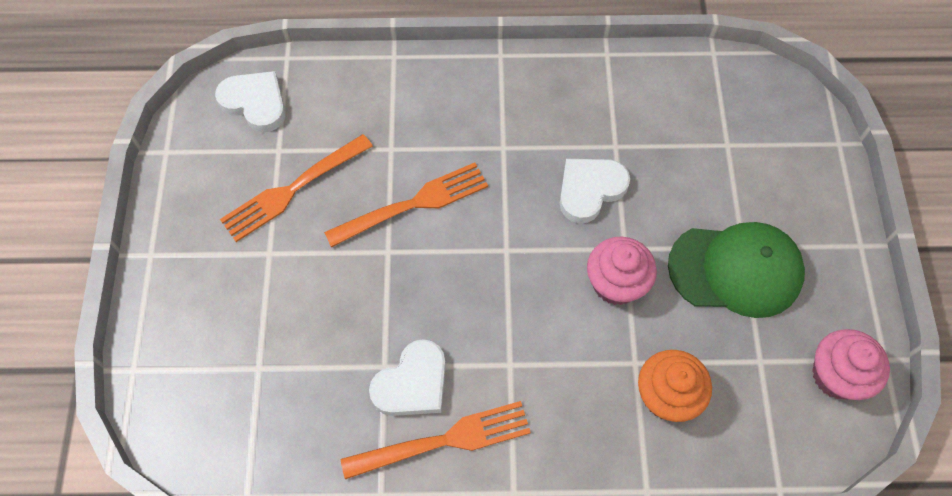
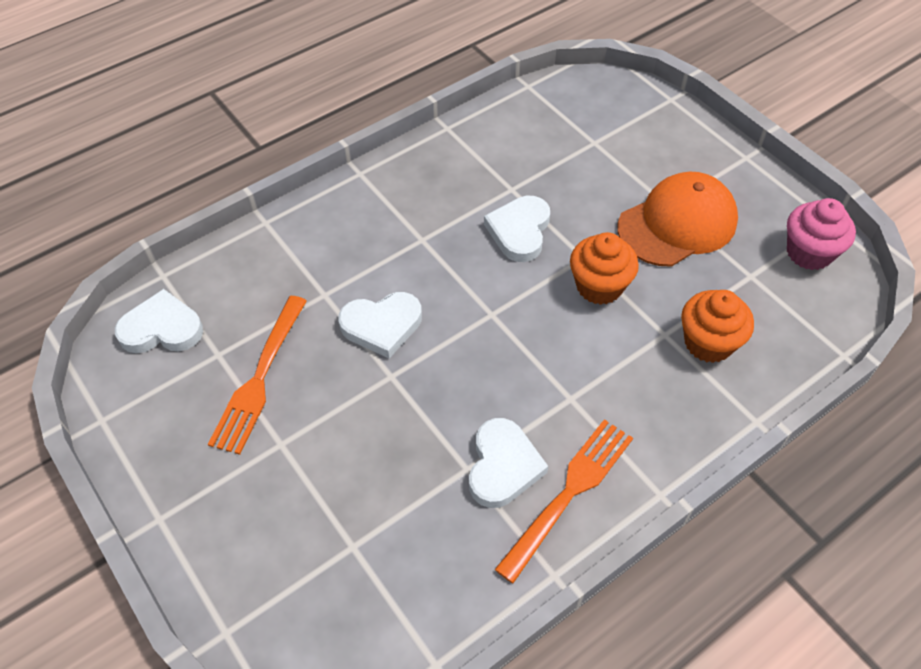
camera: 35 degrees left, 10 degrees down
orange fork [324,163,488,248] -> white heart [338,292,422,358]
pink cupcake [587,237,657,305] -> orange cupcake [570,232,639,305]
green cap [668,222,805,318] -> orange cap [617,172,738,267]

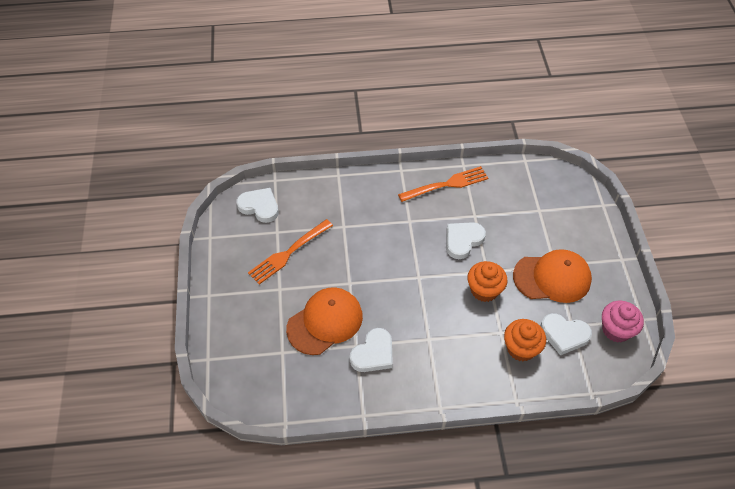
camera: 30 degrees right, 0 degrees up
white heart [338,292,422,358] -> white heart moved to [541,313,592,356]
orange fork [495,419,633,583] -> orange fork moved to [398,166,488,202]
none -> orange cap [286,287,363,355]

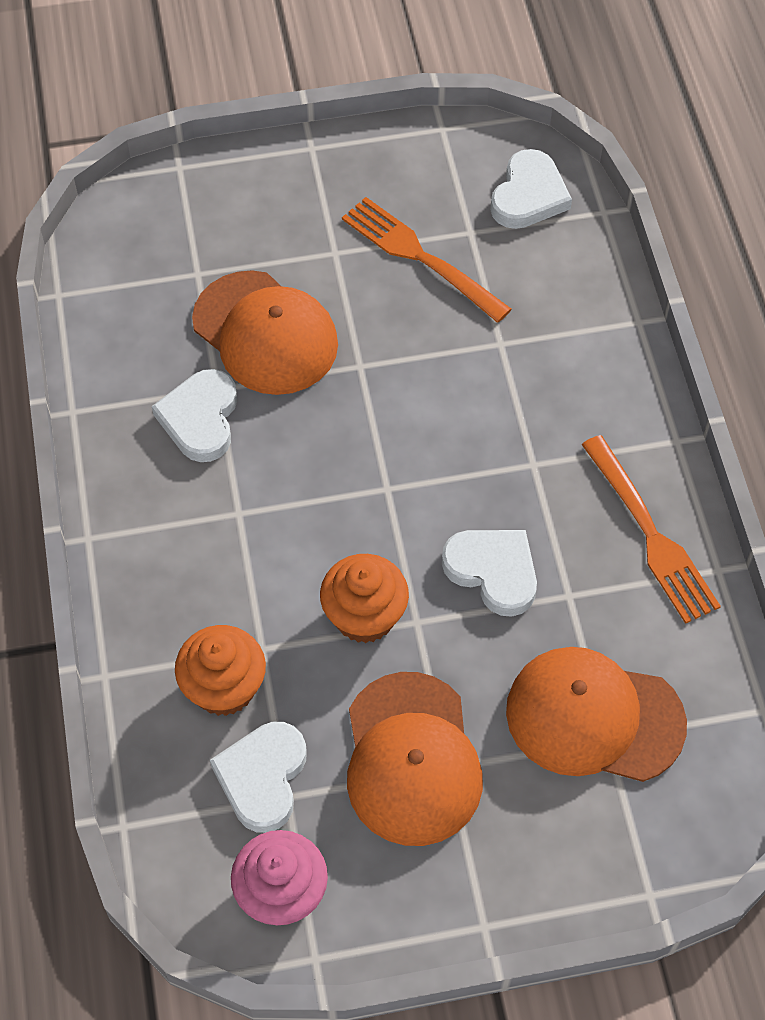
camera: 85 degrees right, 5 degrees up
white heart [350,328,393,372] -> white heart turned 60 degrees clockwise [152,369,237,462]
none -> orange cap [506,647,687,782]

